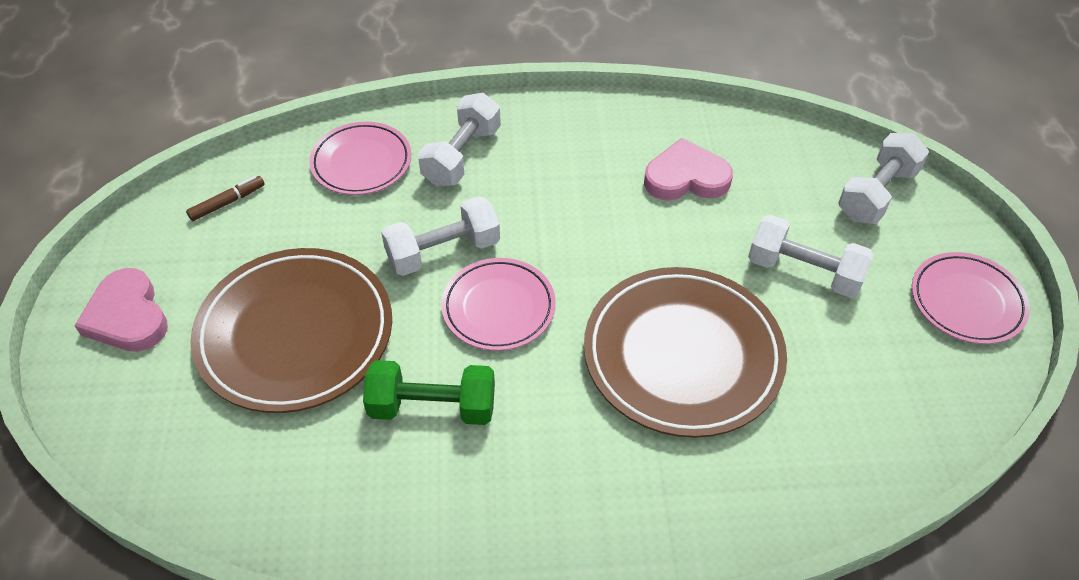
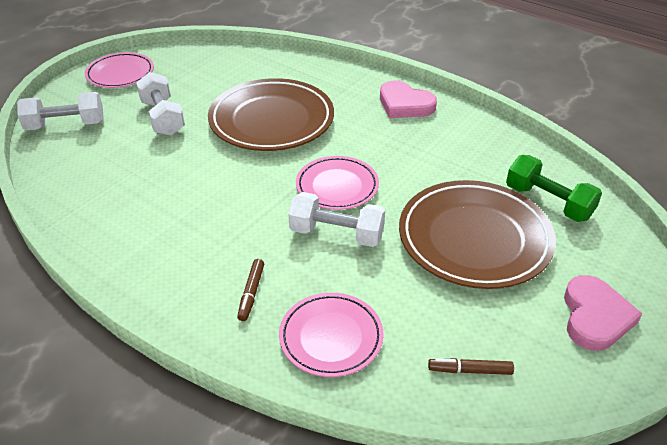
camera: 140 degrees left, 10 degrees down
green dumbbell [363,360,495,425] -> green dumbbell moved to [506,155,602,222]
white dumbbell [418,93,501,187] -> brown marker [237,259,264,321]
pink heart [644,138,733,201] -> pink heart moved to [380,81,437,118]

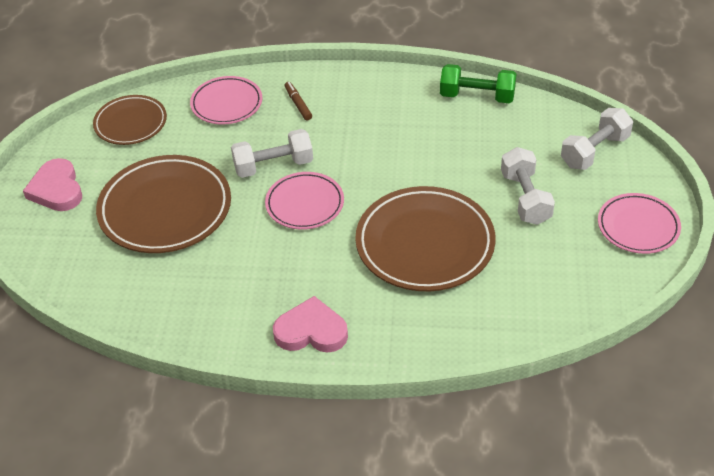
camera: 150 degrees right, 5 degrees up
white dumbbell [136,72,185,136] -> white dumbbell turned 45 degrees clockwise [501,147,555,225]
brown marker [428,358,514,375] -> brown plate [93,95,167,145]
green dumbbell [506,155,602,222] -> green dumbbell moved to [440,64,517,103]

